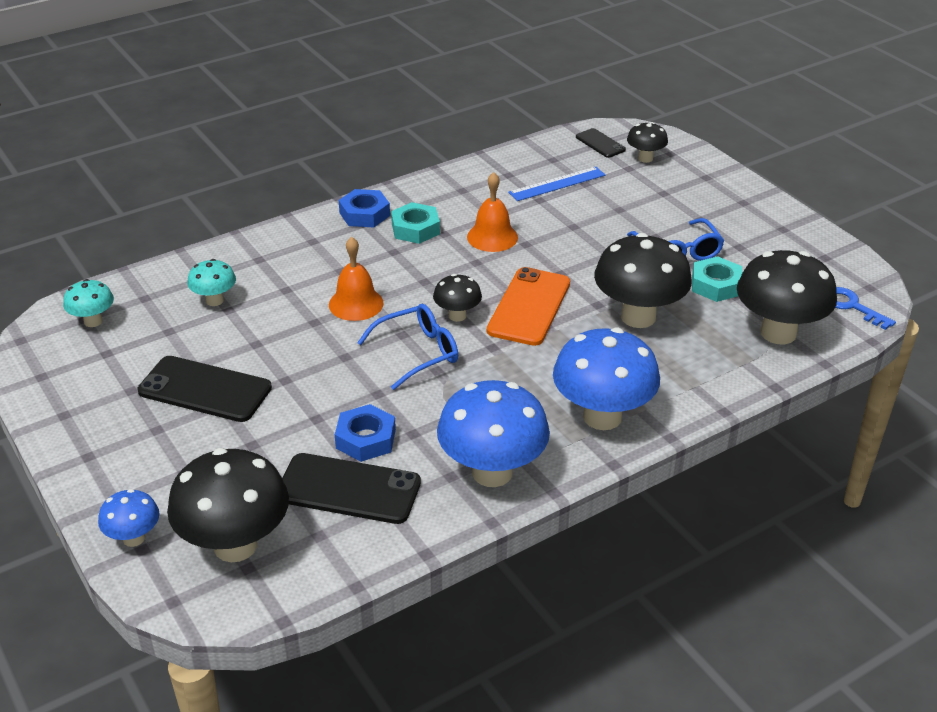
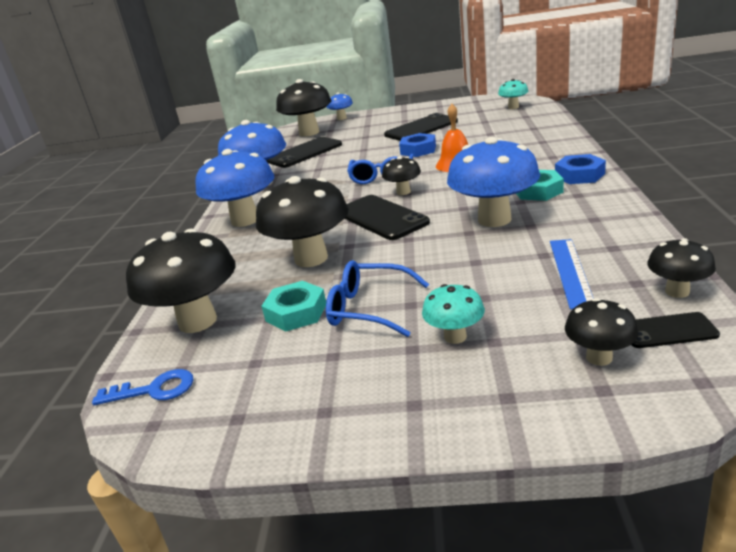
camera: 130 degrees right, 10 degrees down
turquoise mushroom [187,259,236,306] -> turquoise mushroom moved to [422,284,485,344]
blue nut [335,404,396,462] -> blue nut moved to [399,133,436,157]
orange bell [467,172,518,252] -> blue mushroom [447,137,540,227]
orange phone [487,267,570,346] -> black phone [345,195,430,240]
none -> black mushroom [647,238,716,298]

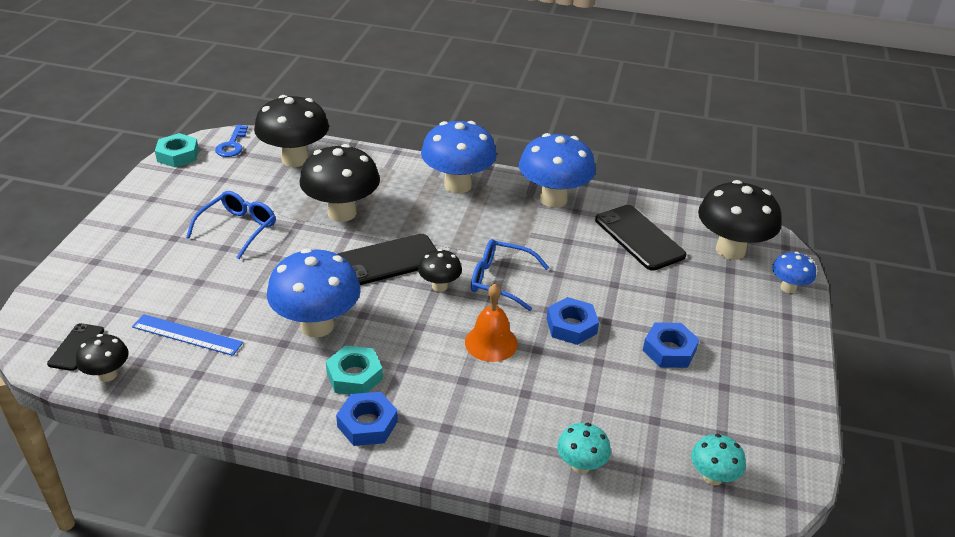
camera: 95 degrees right, 10 degrees up
turquoise nut [261,281,326,331] -> turquoise nut moved to [155,133,199,167]
black phone [384,113,458,141] -> blue nut [643,323,699,368]
turquoise mushroom [422,284,485,344] -> turquoise mushroom moved to [557,423,611,474]
black mushroom [565,298,639,366] -> none

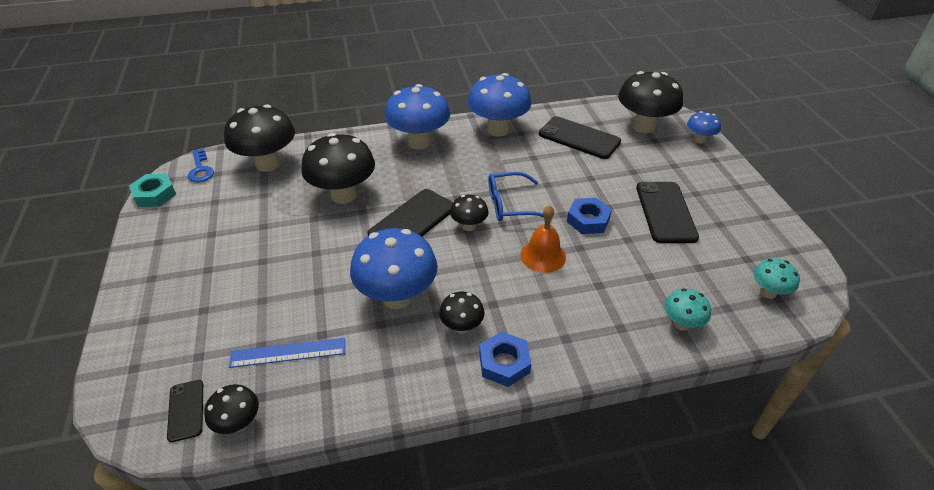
camera: 25 degrees left, 5 degrees up
blue glasses [186,191,276,259] -> none
turquoise nut [326,345,383,394] -> black mushroom [439,292,484,334]
blue nut [643,323,699,368] -> black phone [636,182,699,243]

